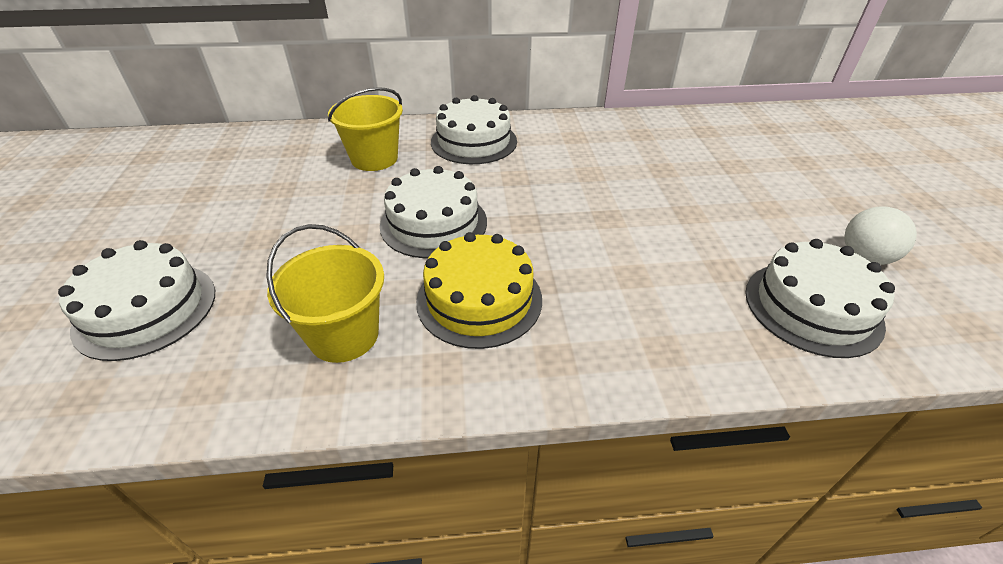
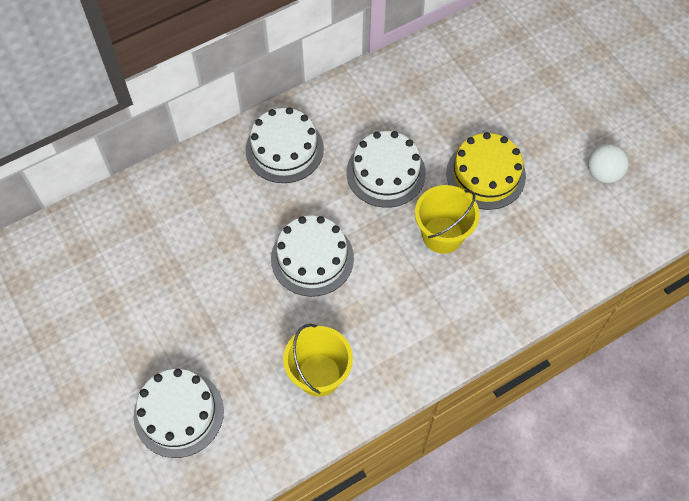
camera: 25 degrees left, 20 degrees up
yellow bucket [328,87,403,171] -> yellow bucket moved to [415,185,480,254]
yellow cake [416,232,542,349] -> yellow cake moved to [446,132,526,210]
white cake [745,239,895,358] -> white cake moved to [347,131,426,208]

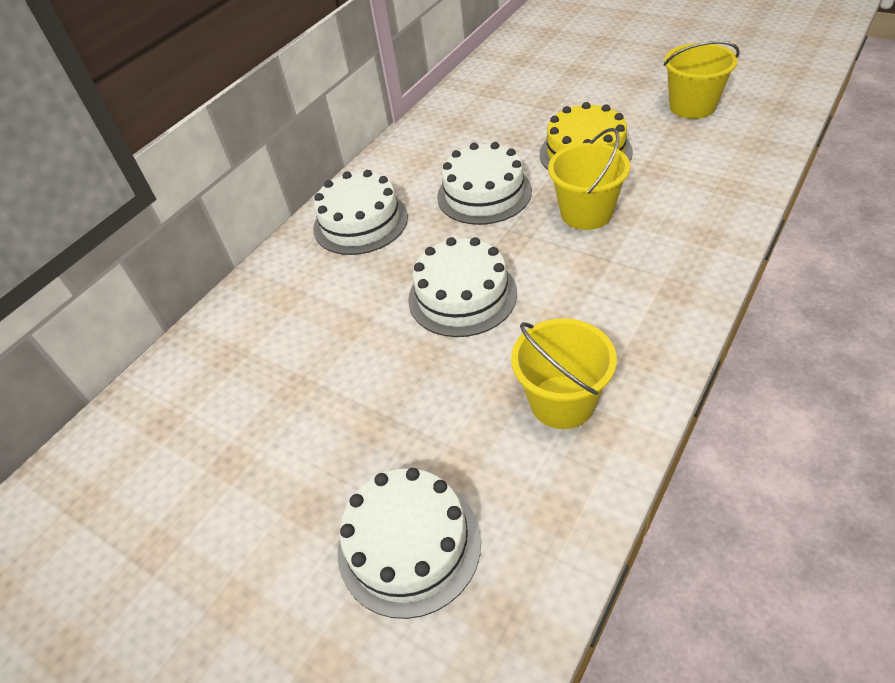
camera: 20 degrees left, 15 degrees down
white ball [588,144,629,183] -> yellow bucket [663,41,740,119]

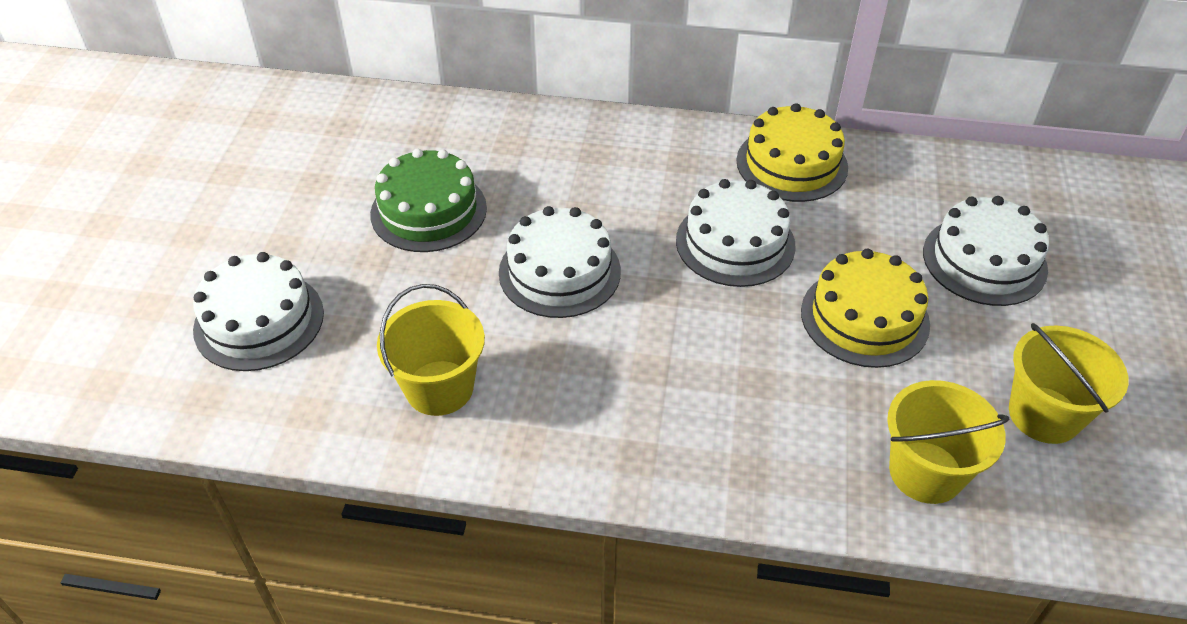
camera: 60 degrees right, 0 degrees up
white cake [313,170,408,255] -> white cake moved to [923,196,1049,306]
yellow bucket [548,128,630,230] -> yellow bucket moved to [887,380,1009,504]
none -> green cake [370,149,487,252]
none -> yellow cake [737,103,848,202]

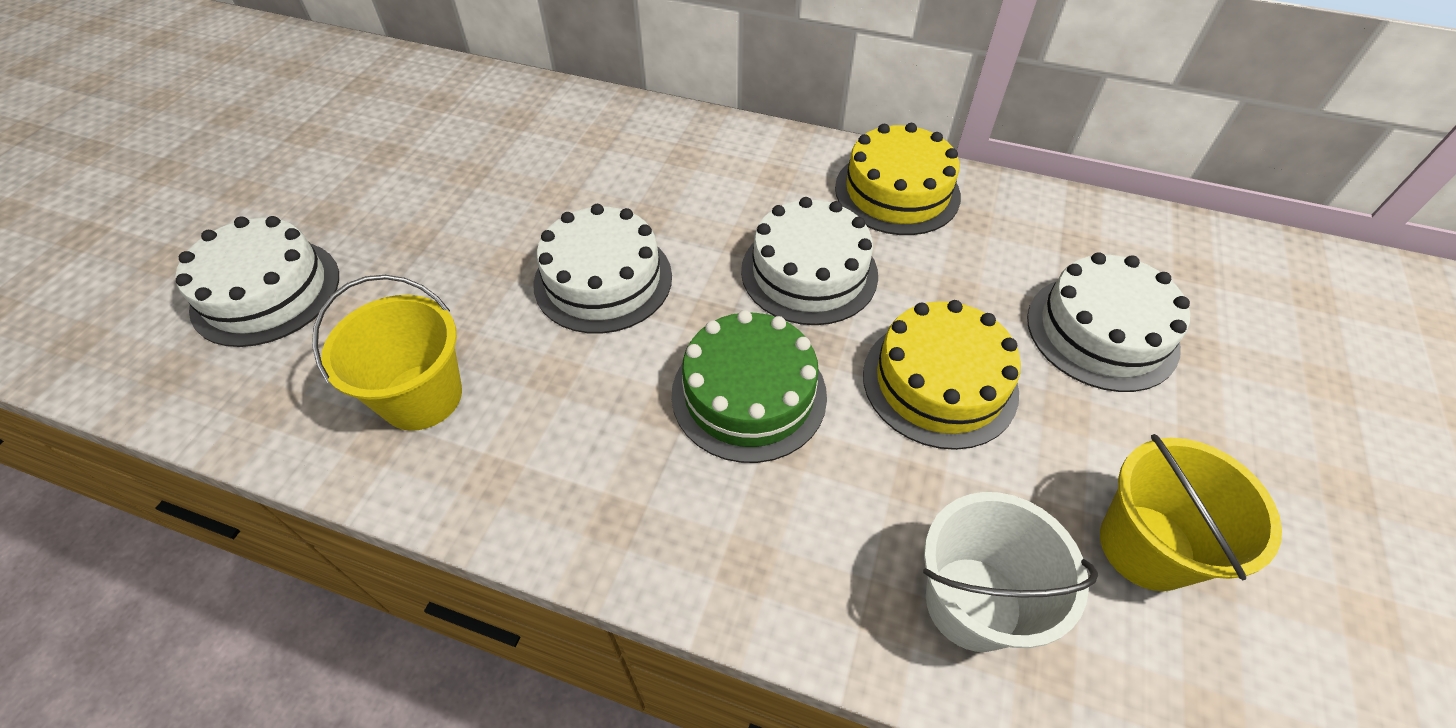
camera: 10 degrees right, 5 degrees up
green cake [370,149,487,252] -> green cake moved to [671,310,827,463]
yellow bucket [887,380,1009,504] -> white bucket [923,492,1098,652]

